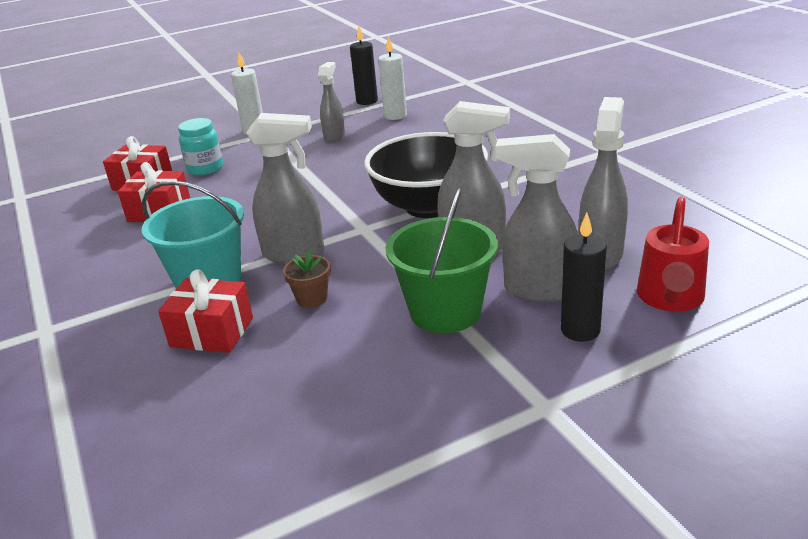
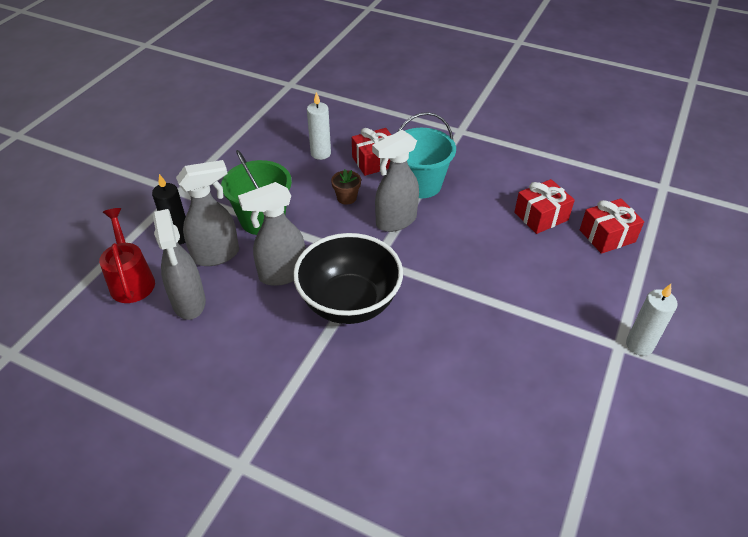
camera: 140 degrees right, 15 degrees up
turquoise jar [178,118,223,175] -> none
grey spray bottle [318,62,345,142] -> none
black candle [350,26,378,105] -> none
white candle [378,36,407,120] -> white candle moved to [307,92,331,160]

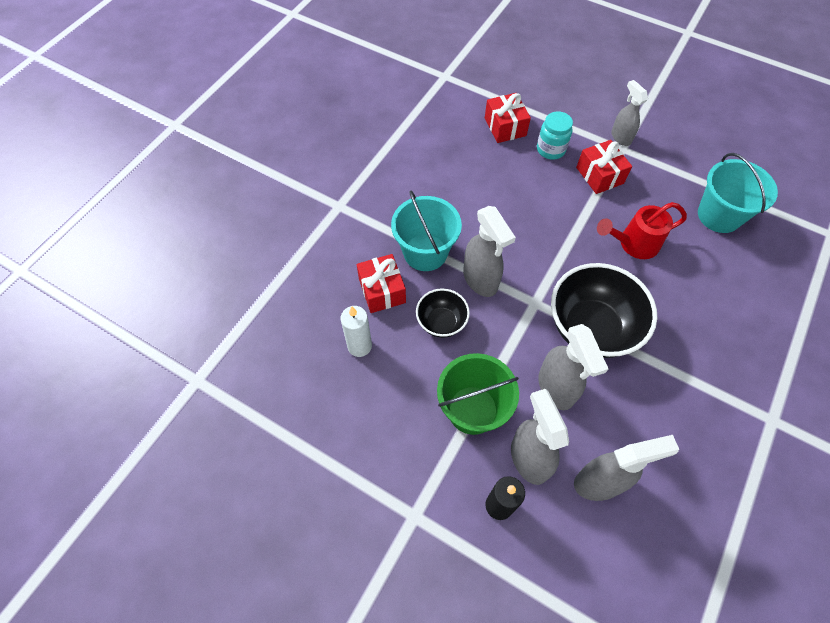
camera: 85 degrees left, 15 degrees up
red watering can [99,208,155,303] -> red watering can moved to [597,202,687,259]
brown flower pot [331,169,361,205] -> black bowl [416,288,470,338]
red gift [514,179,575,234] -> red gift moved to [576,140,632,194]
white candle [626,284,678,356] -> grey spray bottle [611,80,648,146]
none -> turquoise jar [537,111,573,160]
none -> turquoise bucket [698,153,778,233]

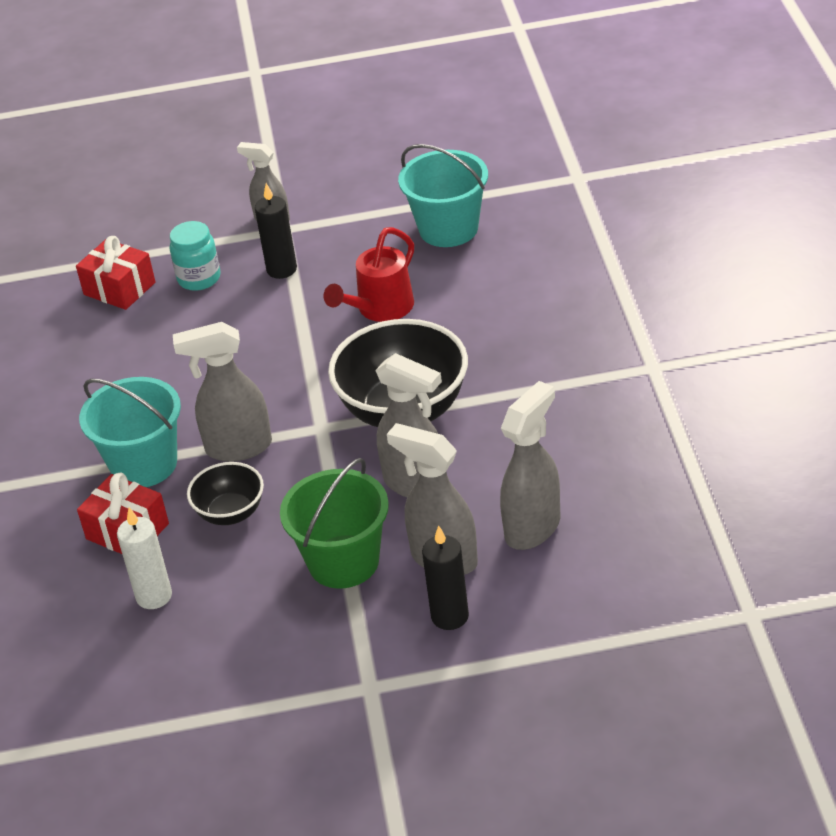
camera: 35 degrees left, 20 degrees down
grey spray bottle [463,206,516,297] -> grey spray bottle turned 150 degrees clockwise [173,322,272,461]
red gift [576,140,632,194] -> black candle [255,183,297,279]

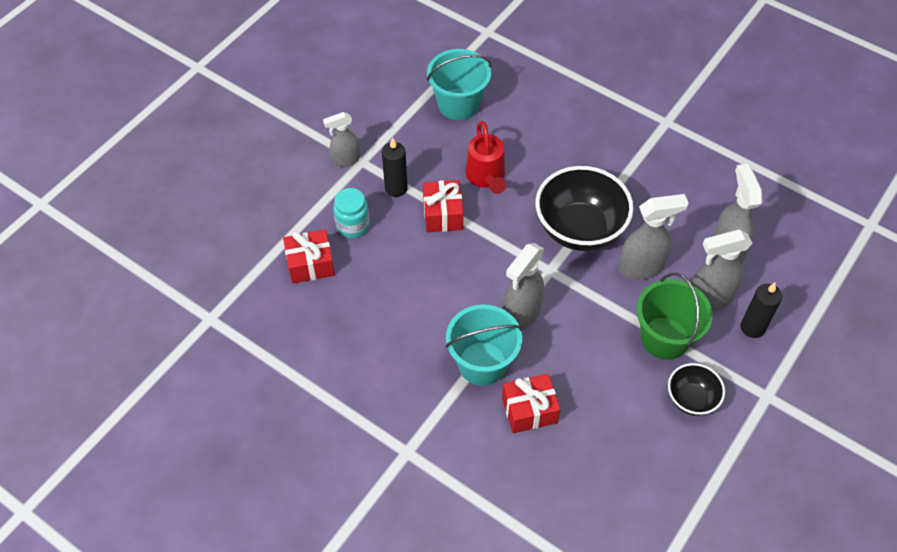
camera: 50 degrees left, 15 degrees up
white candle [117,507,172,609] -> none
black bowl [187,462,264,525] -> black bowl moved to [668,363,725,416]
none -> red gift [423,180,463,233]

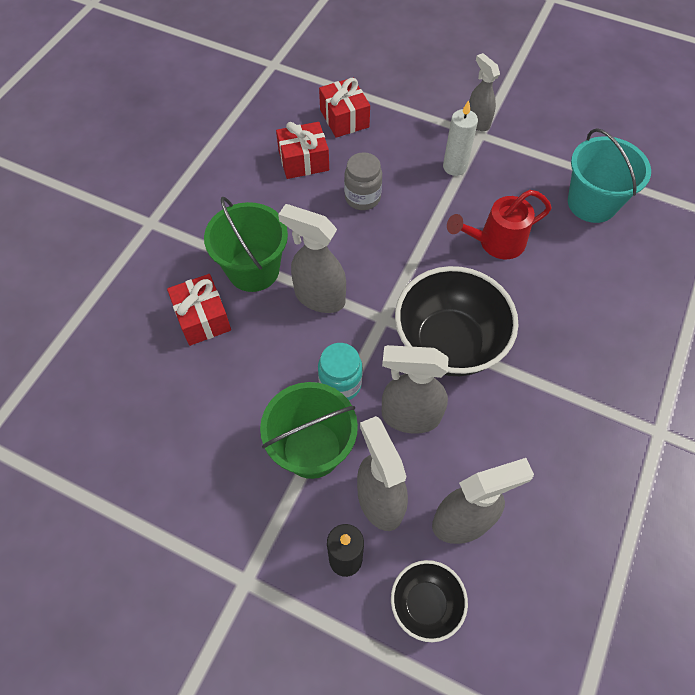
camera: 80 degrees right, 5 degrees up
turquoise jar [333,188,370,238] -> turquoise jar moved to [318,343,363,400]
black candle [382,137,408,197] -> white candle [443,100,478,176]
red gift [423,180,463,233] -> red gift moved to [276,122,329,179]
turquoise bucket [446,304,522,386] -> green bucket [204,197,288,292]
grey spray bottle [618,194,689,280] -> grey spray bottle turned 120 degrees clockwise [382,345,449,434]
black bowl [668,363,725,416] -> black bowl moved to [391,560,468,642]
none -> grey jar [344,152,382,210]

